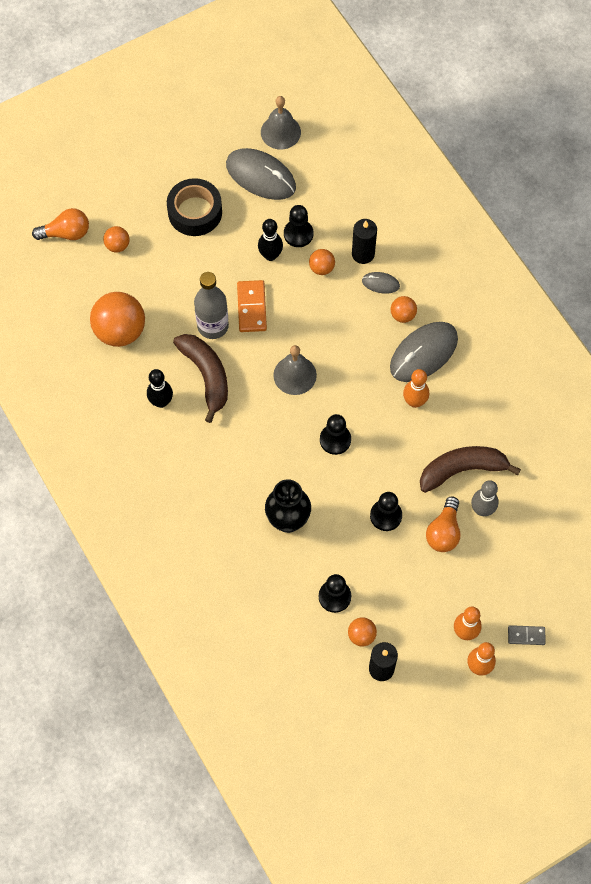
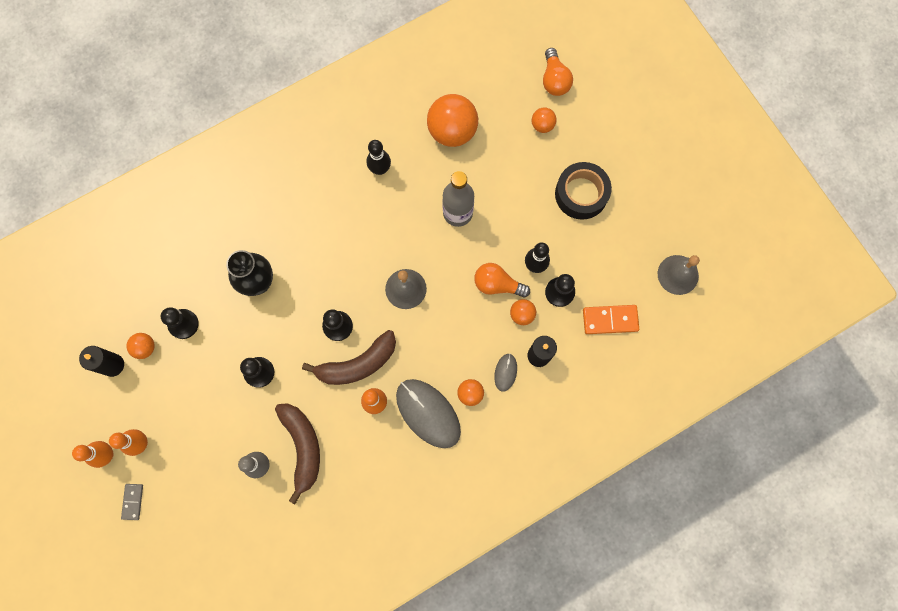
camera: 90 degrees right, 10 degrees up
brown banana [173,334,228,423] -> brown banana moved to [302,330,396,385]
grey mouse [226,148,296,200] -> none
orange domino [237,280,267,332] -> orange domino moved to [583,305,639,334]
orange light bulb [426,496,460,552] -> orange light bulb moved to [474,263,530,297]

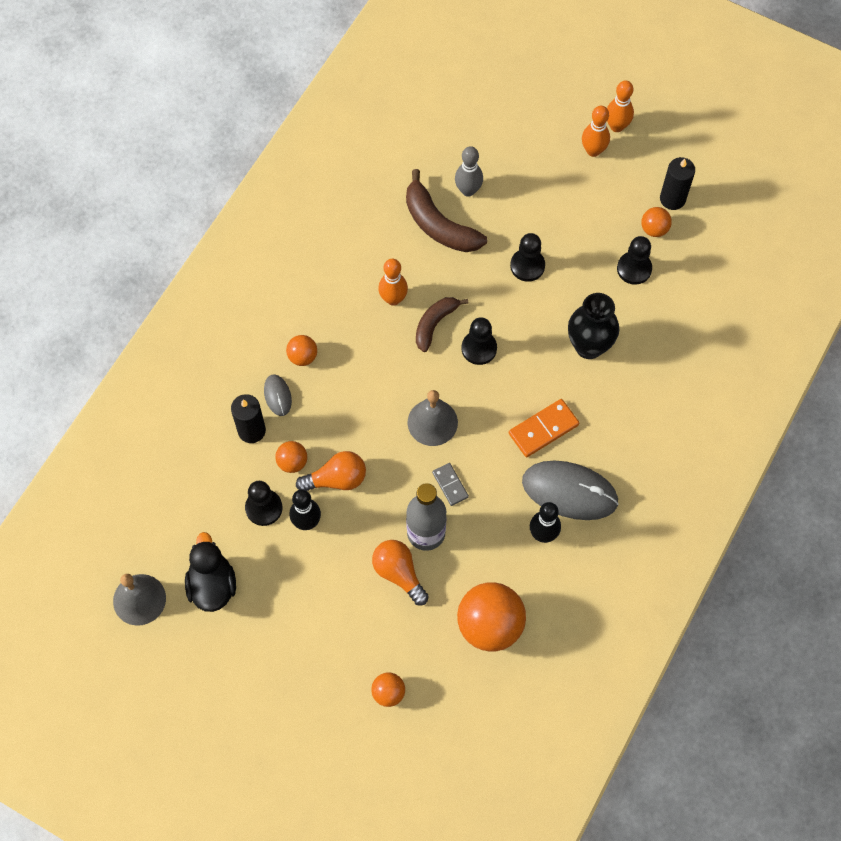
camera: 150 degrees right, 10 degrees down
grey domino [121,484,143,520] -> grey domino moved to [432,463,469,506]
brown banana [302,330,396,385] -> brown banana [416,297,469,352], size x0.64
grey mouse [396,379,461,448] -> grey mouse moved to [522,461,619,520]
orange light bulb [543,48,573,96] -> orange light bulb moved to [372,540,429,606]
black tape [555,162,612,220] -> none
orange domino [583,305,639,334] -> orange domino moved to [509,399,579,457]
none -> black duck [185,532,236,612]

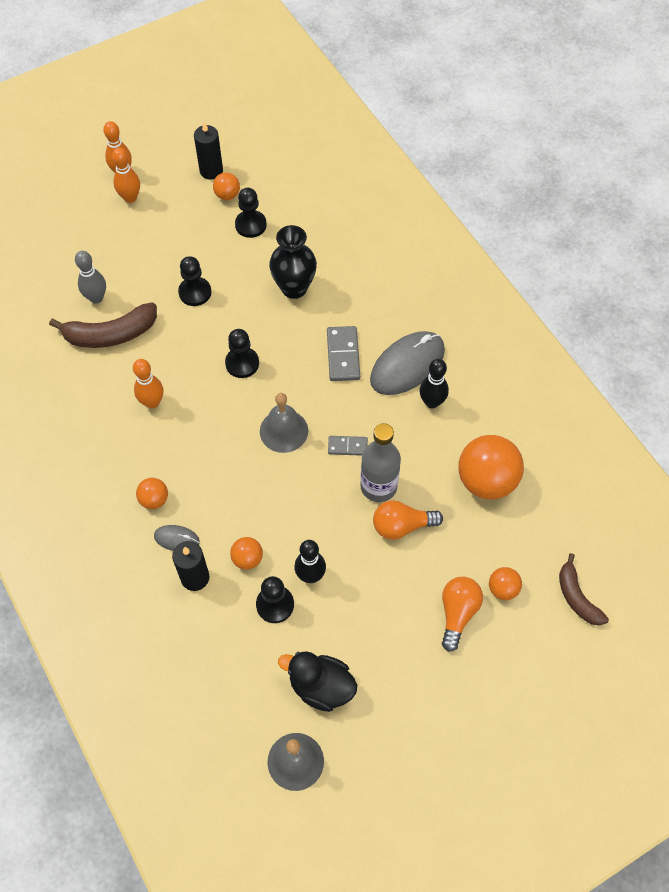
camera: 60 degrees left, 5 degrees down
orange light bulb [296,451,366,491] -> orange light bulb moved to [442,576,483,652]
brown banana [416,297,469,352] -> brown banana moved to [559,553,609,626]
orange domino [509,399,579,457] -> grey domino [327,326,360,381]

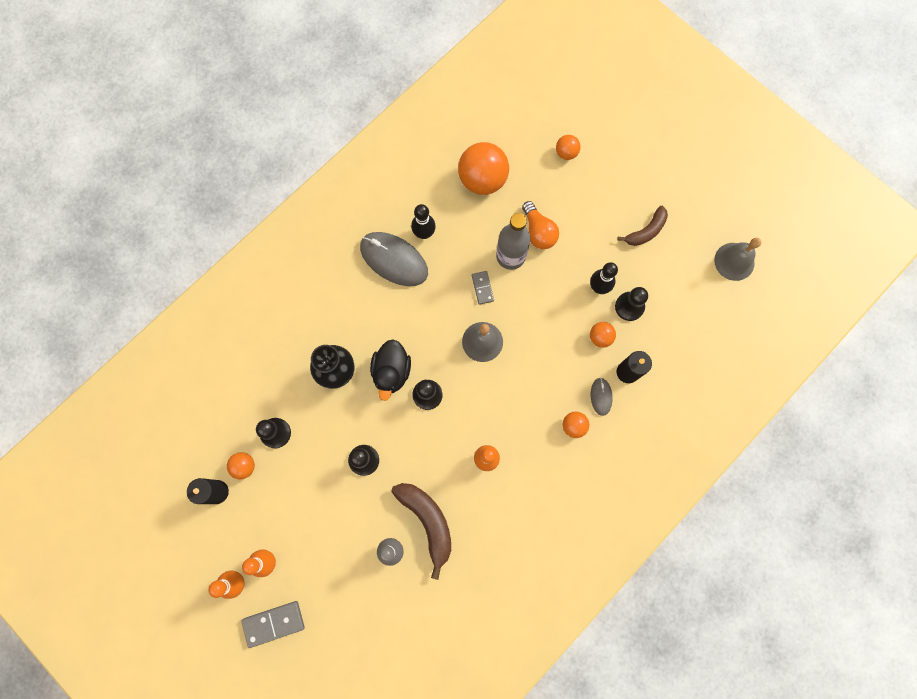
camera: 105 degrees left, 15 degrees up
black duck [278,651,357,712] -> black duck moved to [370,339,411,401]
grey domino [327,326,360,381] -> grey domino moved to [241,601,305,648]
orange light bulb [442,576,483,652] -> none
brown banana [559,553,609,626] -> brown banana moved to [617,206,668,246]

